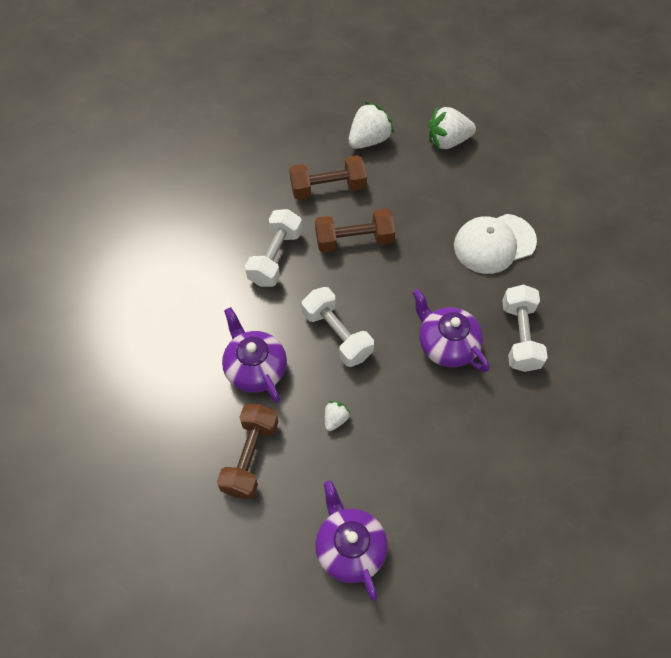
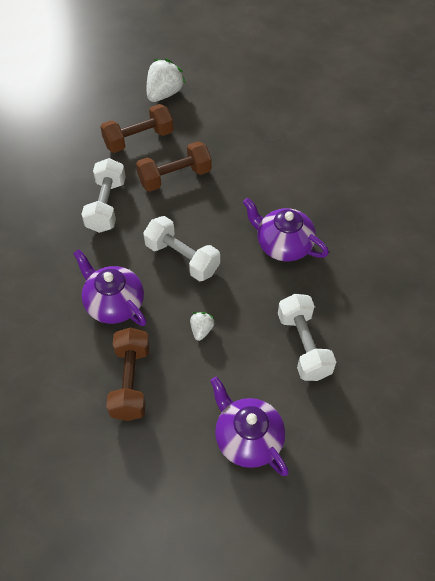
camera: 15 degrees left, 5 degrees down
white strawberry [428,107,476,149] -> none
white cap [454,214,537,274] -> none
white dumbbell [502,284,548,372] -> white dumbbell moved to [278,294,336,381]

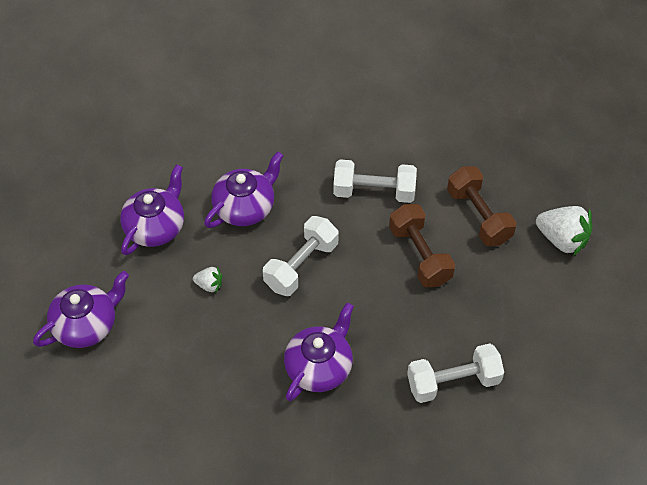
camera: 90 degrees right, 0 degrees up
brown dumbbell [106,327,150,421] -> purple teapot [120,164,184,255]
white dumbbell [278,294,336,381] -> white dumbbell moved to [407,343,504,403]

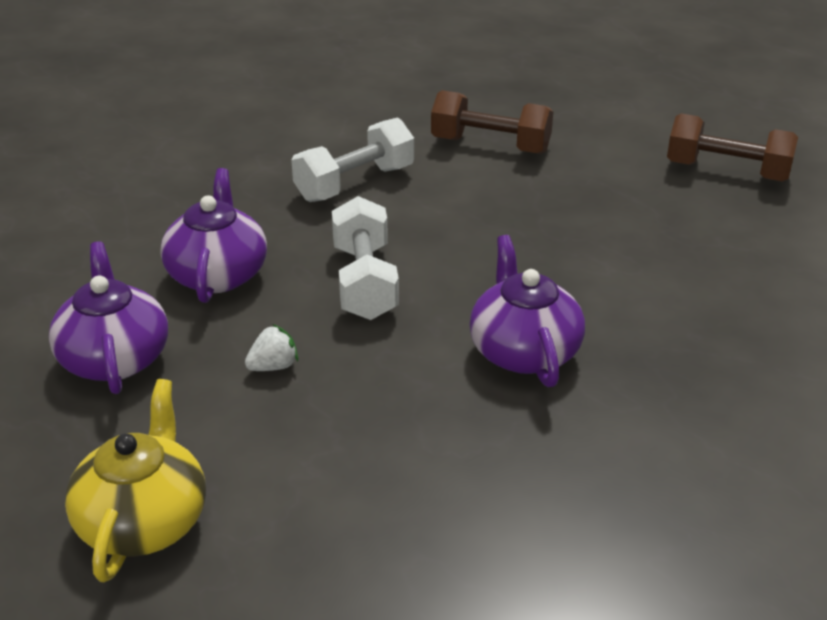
camera: 45 degrees left, 20 degrees down
purple teapot [33,271,129,348] -> yellow teapot [65,379,206,582]
brown dumbbell [389,204,455,288] -> brown dumbbell moved to [667,113,798,182]
white dumbbell [407,343,504,403] -> none
white strawberry [536,206,592,256] -> none

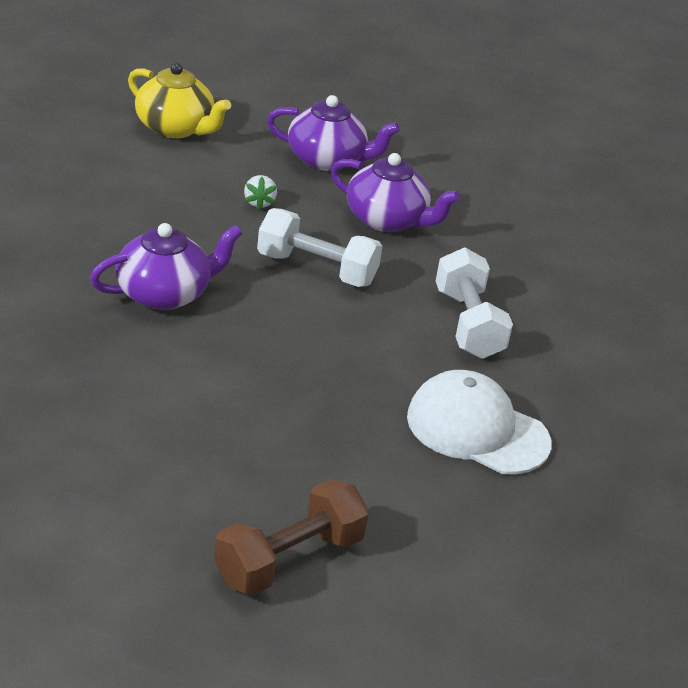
camera: 115 degrees right, 0 degrees up
brown dumbbell [431,90,553,154] -> white cap [407,370,552,475]
purple teapot [469,235,585,387] -> purple teapot turned 45 degrees counterclockwise [90,223,243,310]

